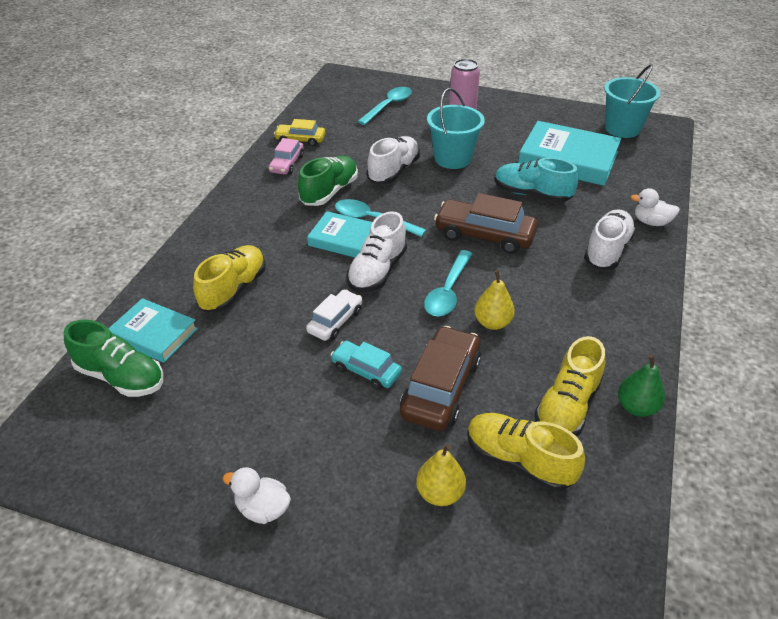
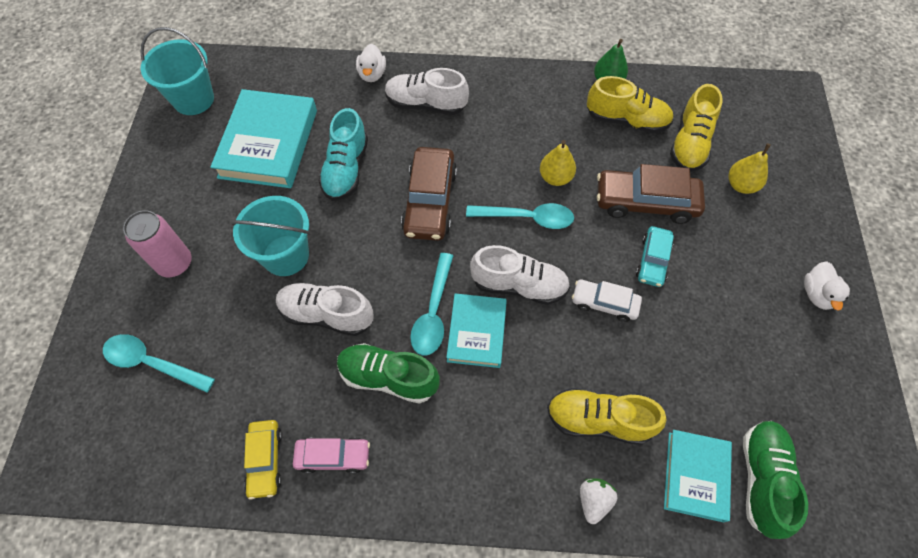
camera: 105 degrees left, 20 degrees up
none -> white strawberry [580,478,618,524]

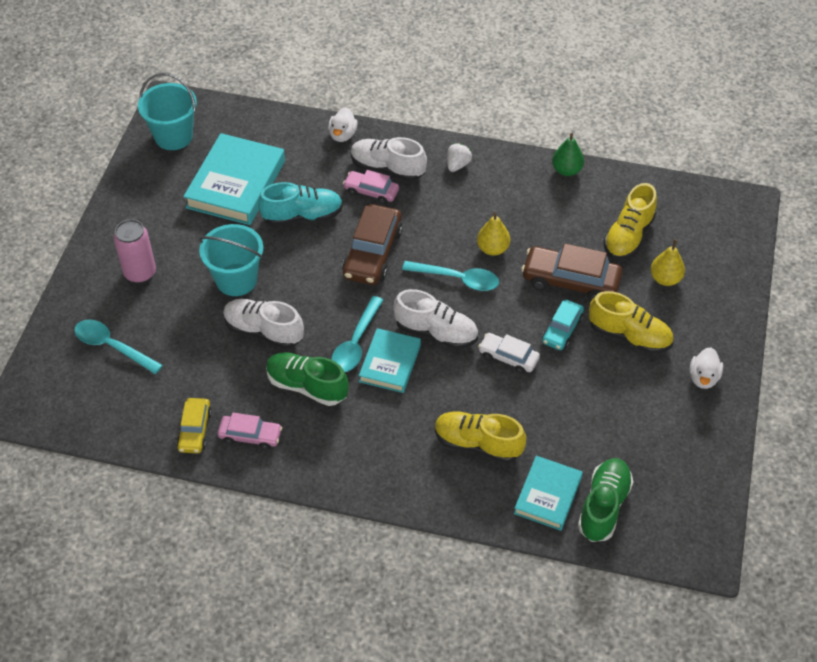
camera: 10 degrees right, 10 degrees down
turquoise shoe [318,108,368,201] -> turquoise shoe turned 120 degrees counterclockwise [258,182,343,226]
white strawberry [580,478,618,524] -> white strawberry moved to [447,143,472,172]
yellow shoe [587,76,674,133] -> yellow shoe moved to [589,291,673,354]
none -> pink car [343,170,399,204]

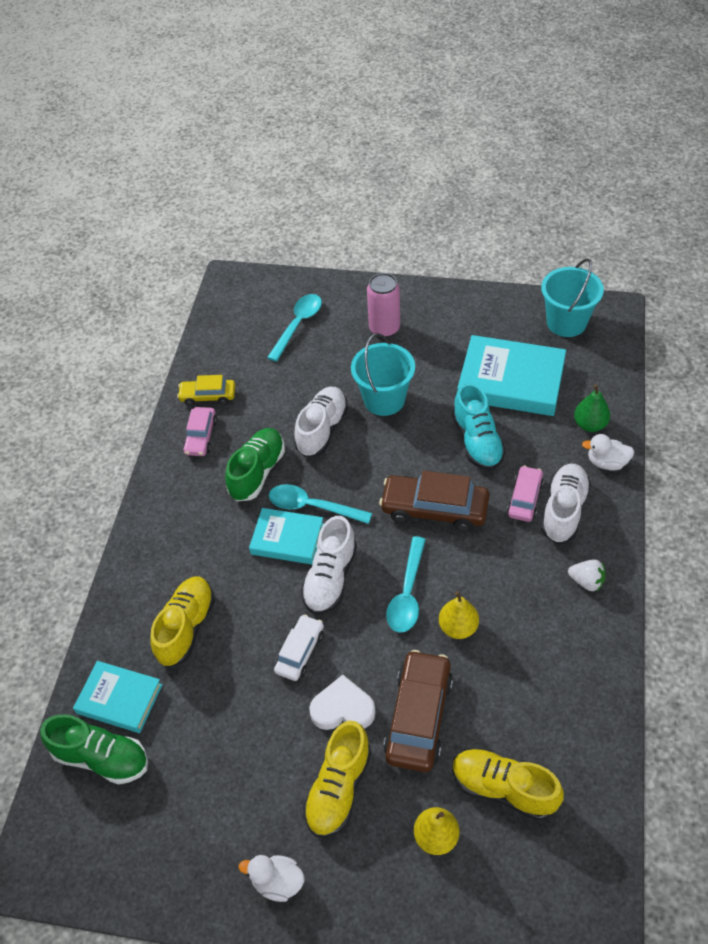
camera: 90 degrees right, 0 degrees up
turquoise car [542,300,584,350] -> white heart [309,675,376,730]
green pear [552,133,584,176] -> green pear moved to [574,384,610,432]

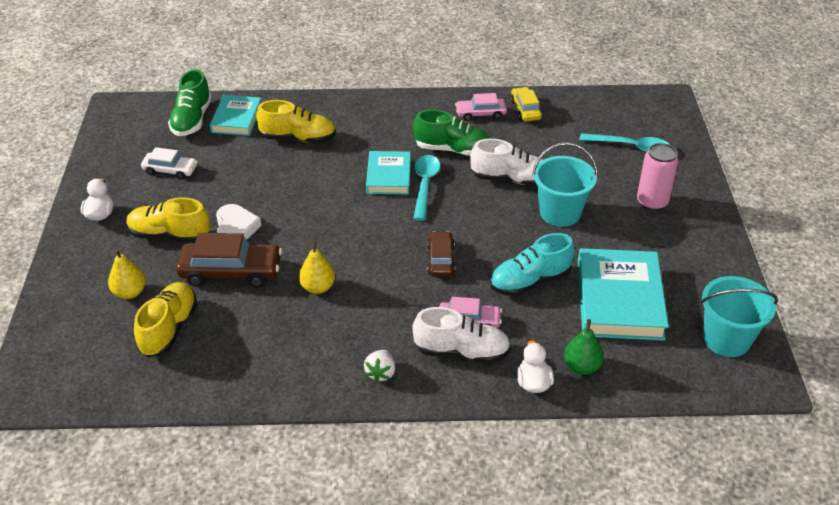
camera: 75 degrees right, 10 degrees down
white car [274,614,324,681] -> white car moved to [141,147,197,180]
white shoe [301,516,357,615] -> none
brown car [379,471,489,532] -> brown car [428,231,455,277], size x0.59
turquoise spoon [386,536,426,632] -> none

